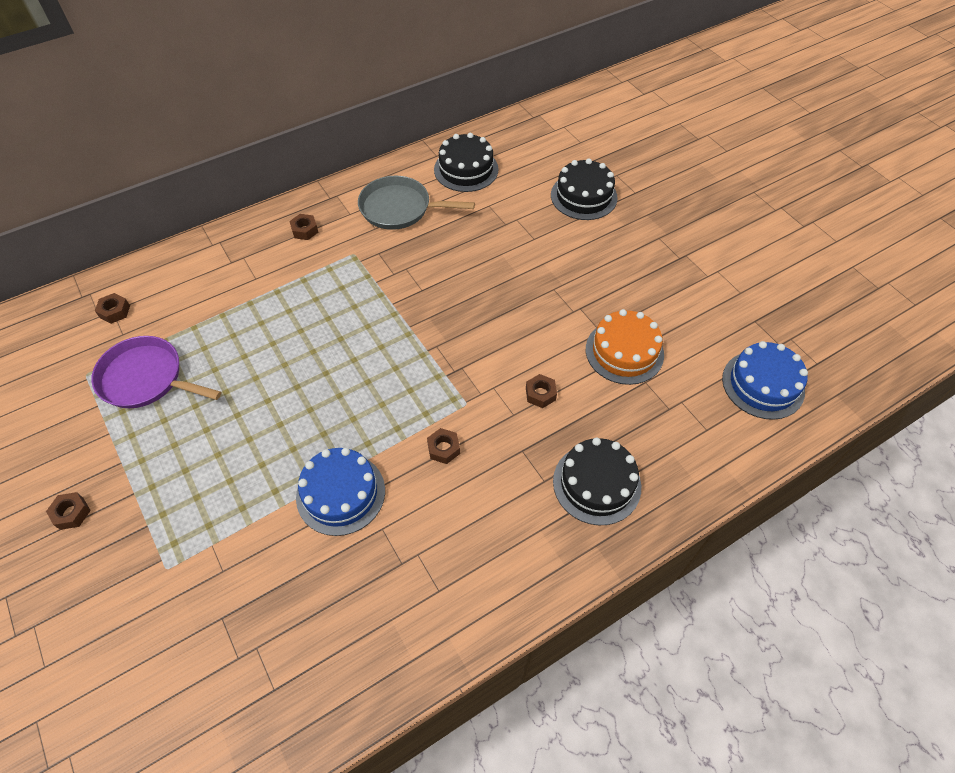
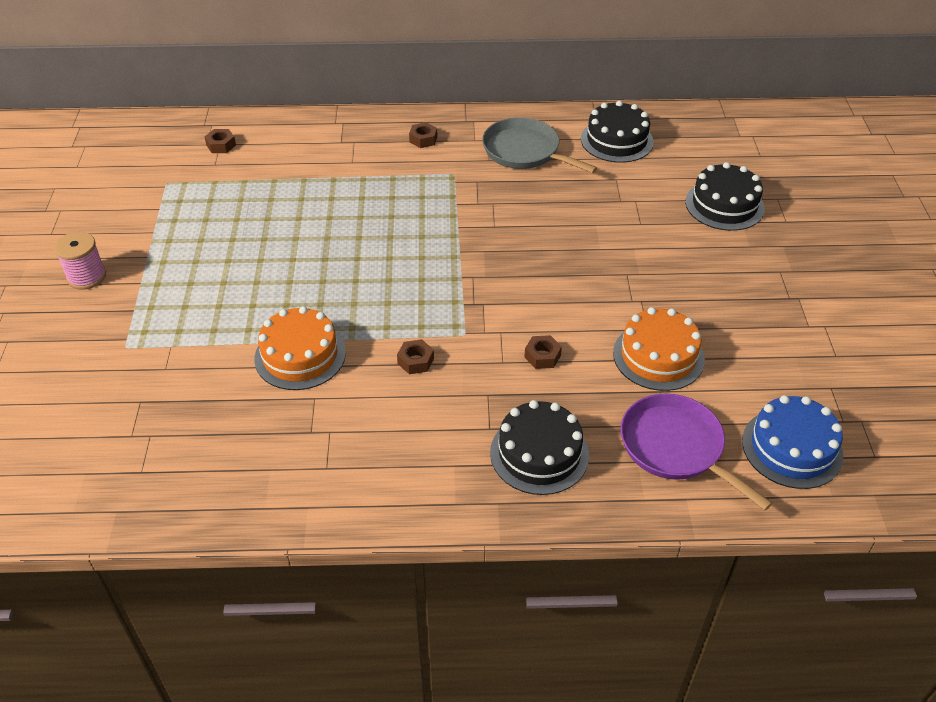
camera: 30 degrees right, 10 degrees down
brown nut [46,492,91,530] -> pink spool [54,232,106,290]
purple pan [91,336,221,408] -> purple pan moved to [621,394,773,510]
blue cake [296,448,385,536] -> orange cake [255,306,346,390]

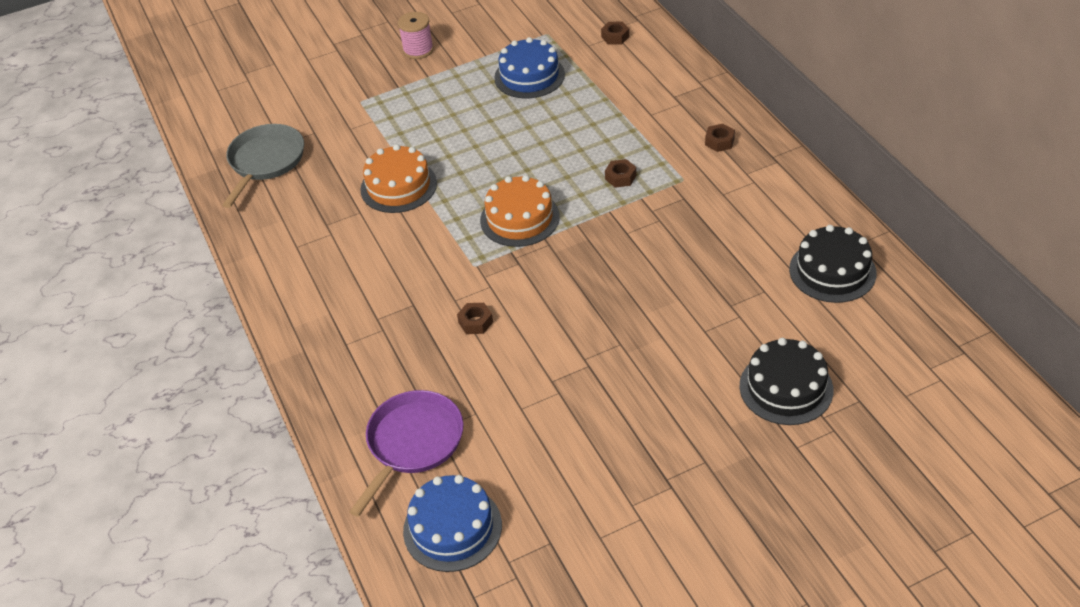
camera: 70 degrees right, 0 degrees up
brown nut [397,339,434,374] -> brown nut moved to [605,159,636,188]
grey pan [482,117,597,173] -> grey pan moved to [223,124,304,208]
black cake [490,400,589,495] -> none
orange cake [613,307,705,391] -> orange cake moved to [480,175,560,247]
none -> blue cake [494,37,565,98]

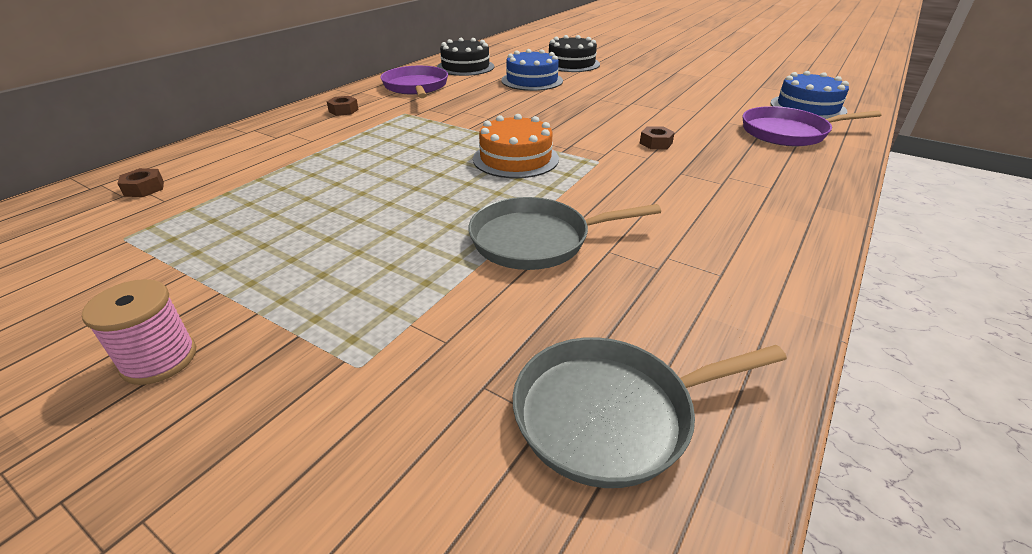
camera: 125 degrees left, 10 degrees down
orange cake [360,144,437,213] -> grey pan [468,197,661,270]
blue cake [494,37,565,98] -> blue cake moved to [501,49,563,91]
brown nut [605,159,636,188] -> none
none -> purple pan [380,66,448,98]

